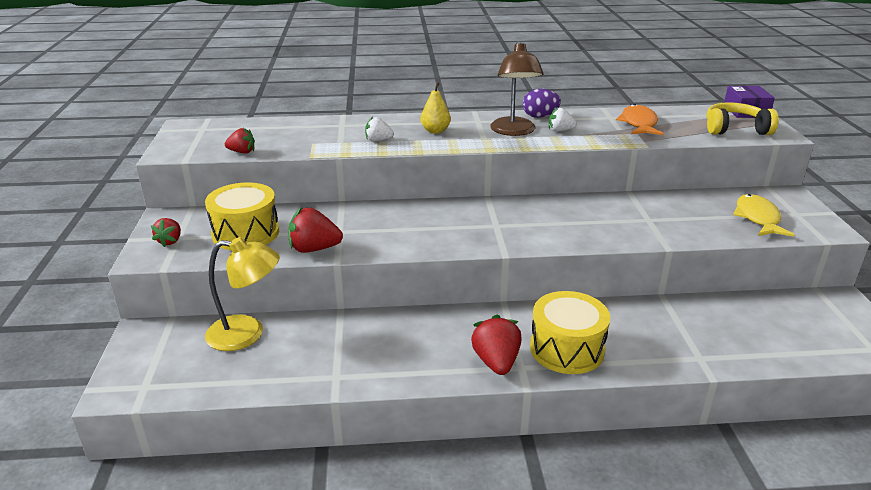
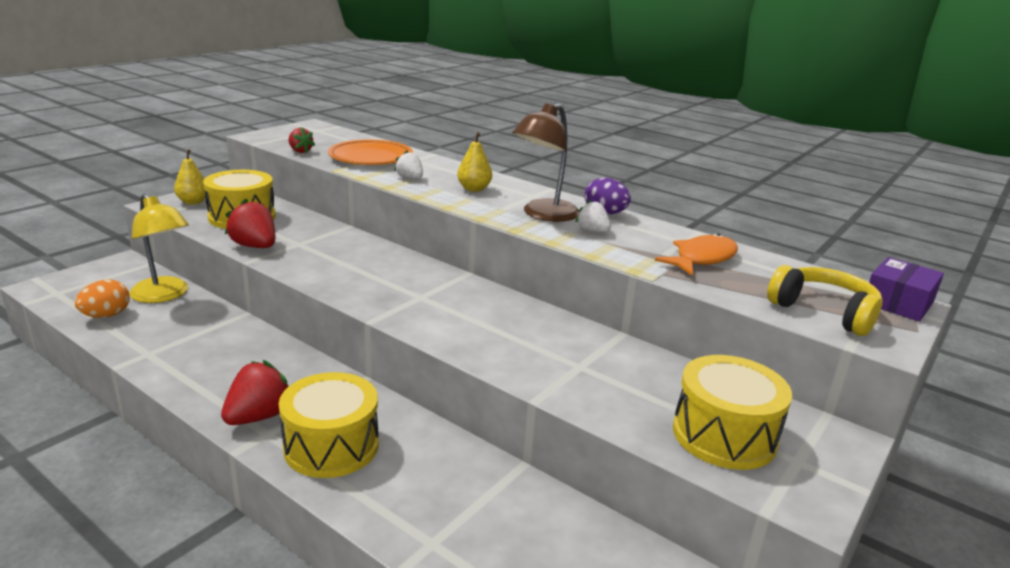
camera: 40 degrees right, 5 degrees down
red strawberry [151,218,181,247] -> yellow pear [174,150,205,204]
yellow fish [733,194,795,237] -> yellow drum [673,355,792,470]
none -> orange egg [75,280,130,318]
none -> orange plate [328,140,413,165]

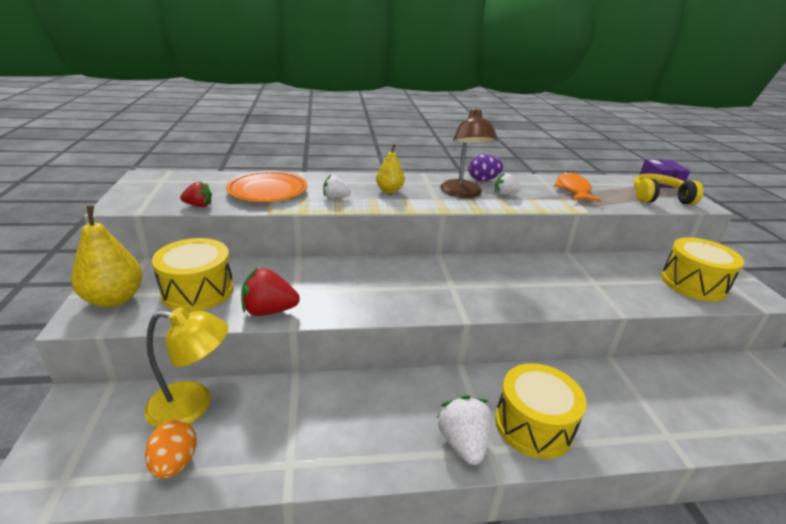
camera: 45 degrees left, 5 degrees up
yellow pear [174,150,205,204] -> yellow pear [71,206,143,307], size x1.63
red strawberry [221,360,289,425] -> white strawberry [437,395,492,465]

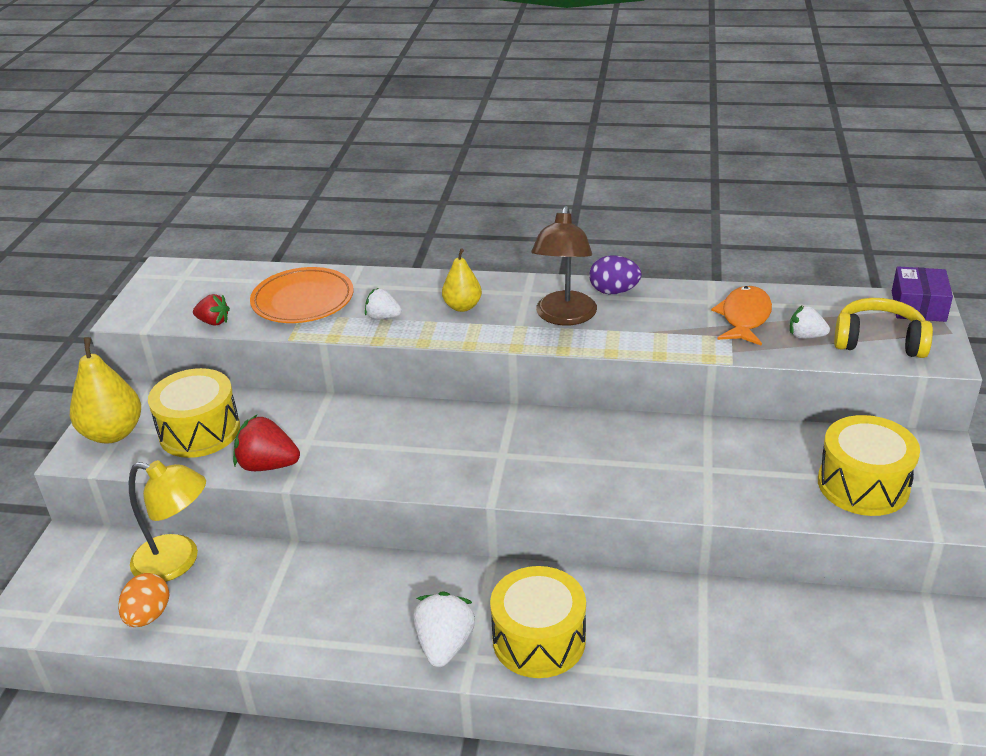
camera: 20 degrees right, 5 degrees up
white strawberry [495,173,521,195] -> white strawberry moved to [790,306,830,339]

